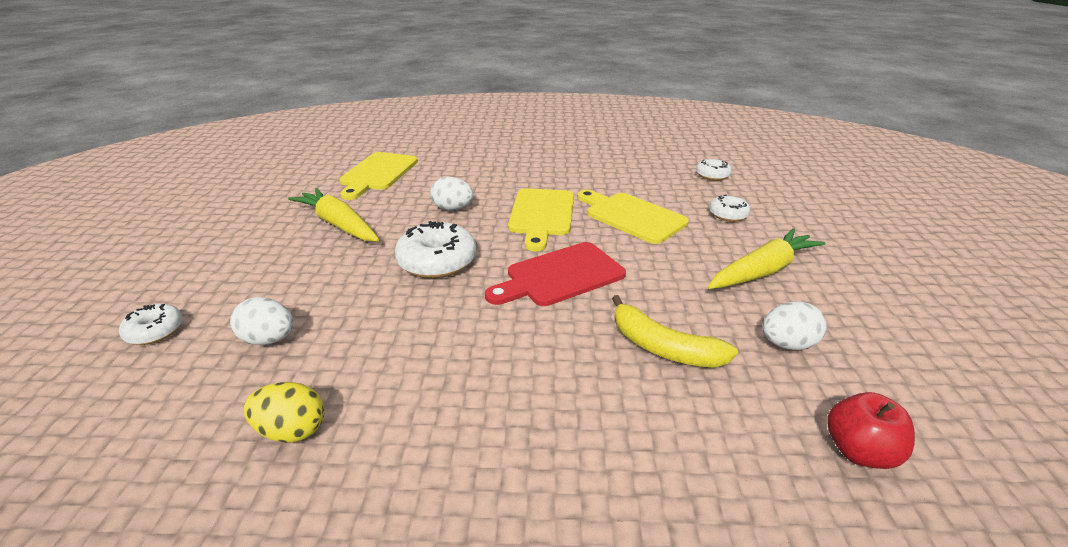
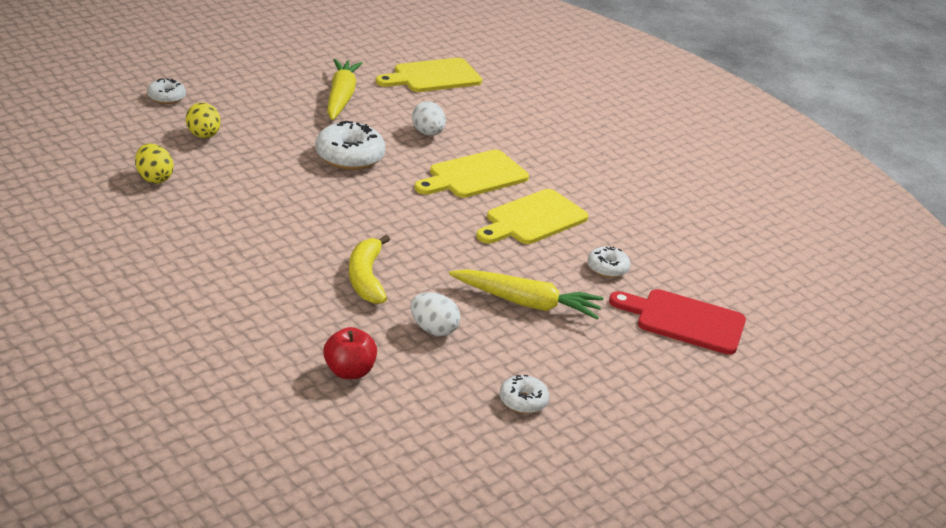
camera: 45 degrees right, 0 degrees up
white egg [230,297,294,345] -> yellow egg [186,102,221,138]
red cutting board [485,242,626,306] -> red cutting board moved to [609,289,746,355]
yellow cutting board [577,190,689,244] -> yellow cutting board turned 135 degrees counterclockwise [476,189,589,244]
white donut [696,159,732,181] -> white donut moved to [500,375,549,414]

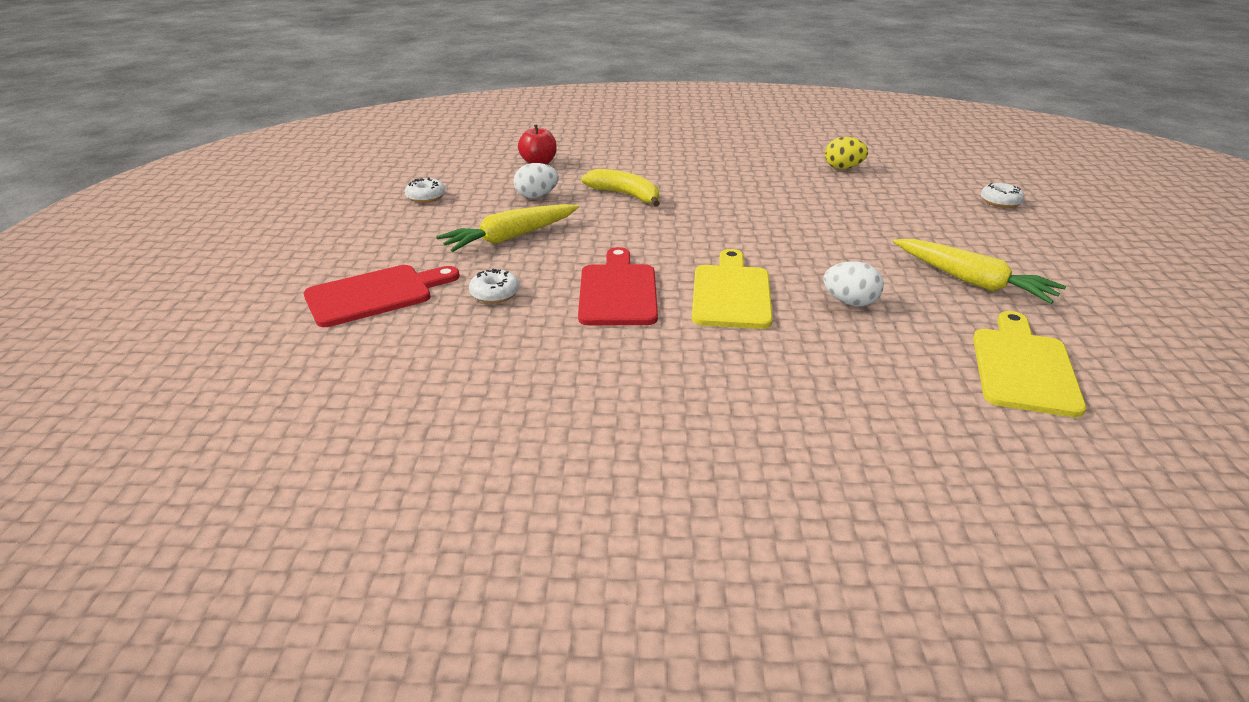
camera: 135 degrees right, 0 degrees up
yellow egg [186,102,221,138] -> none
white donut [315,121,385,170] -> none
yellow cutting board [476,189,589,244] -> red cutting board [578,247,658,325]

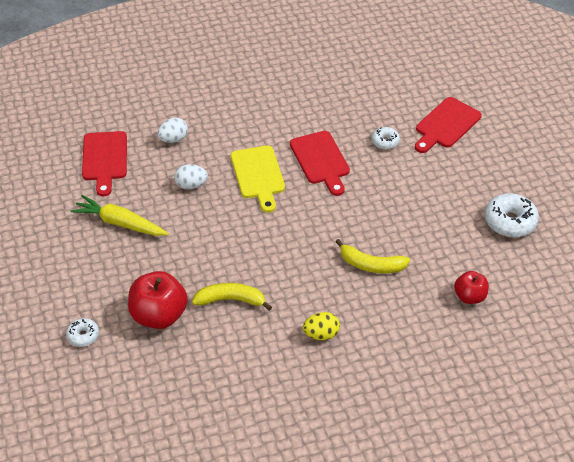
camera: 160 degrees right, 15 degrees up
white donut [405,177,445,203] -> white donut [485,193,539,238], size x1.77
yellow carrot [436,204,579,252] -> none
white egg [514,163,559,198] -> white egg moved to [157,118,188,143]
yellow egg [825,137,868,169] -> yellow egg moved to [303,312,340,340]
yellow cutting board [973,311,1086,417] -> red cutting board [82,131,127,196]
none -> red apple [128,271,188,329]
none -> yellow banana [192,283,272,311]

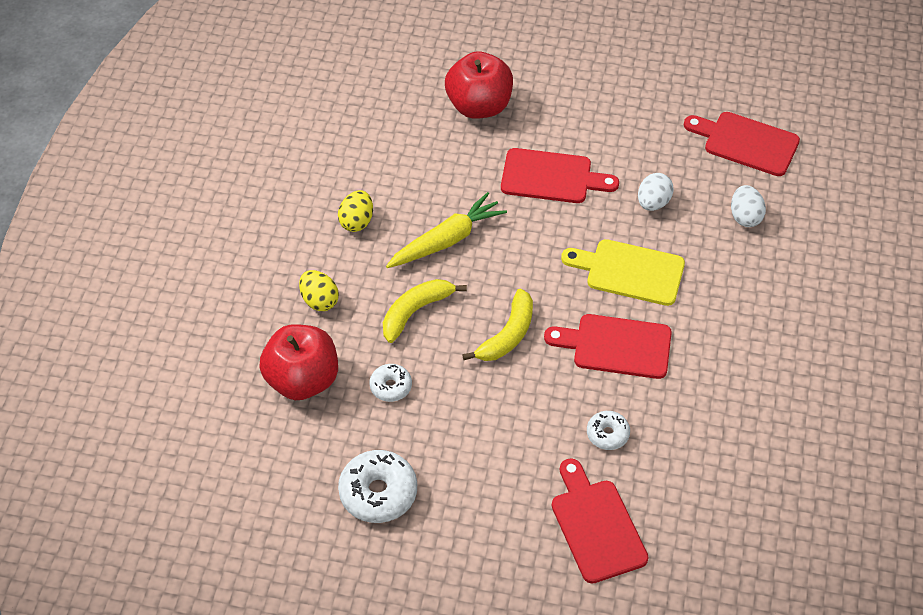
camera: 120 degrees right, 5 degrees up
white donut [66,318,99,347] -> white donut moved to [369,364,412,402]
yellow carrot [70,195,169,236] -> yellow carrot moved to [386,192,507,268]
yellow banana [192,283,272,311] -> yellow banana moved to [462,289,533,361]
red apple [454,271,489,304] -> red apple [259,324,338,400], size x1.70
none -> yellow egg [299,270,339,311]
none -> red cutting board [501,148,619,203]

